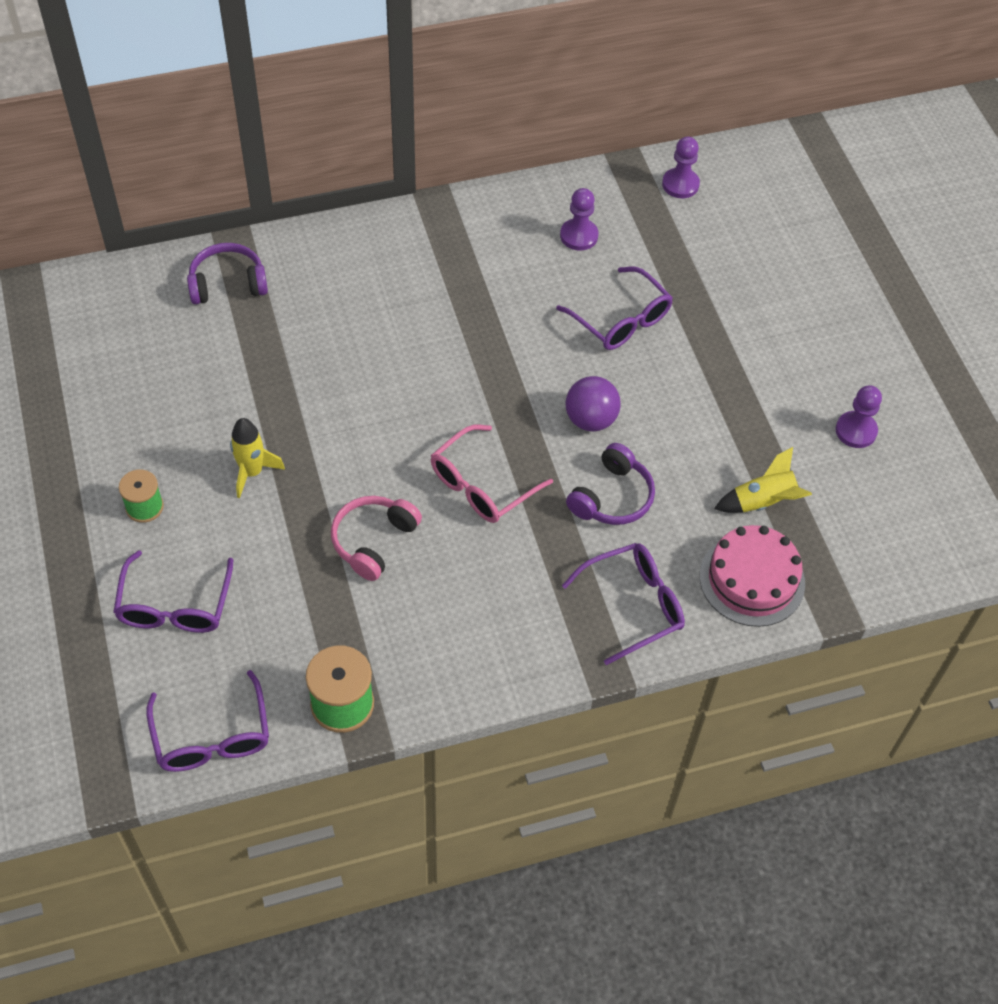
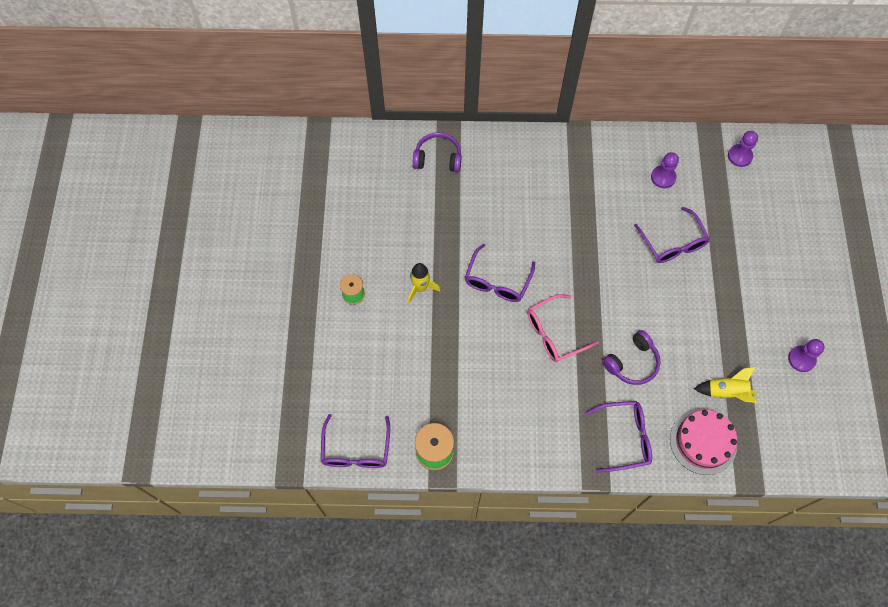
camera: 20 degrees right, 10 degrees up
purple glasses [113,550,234,633] -> purple glasses moved to [465,244,535,302]
pink headphones [331,496,422,581] -> none
purple ball [566,376,621,431] -> none

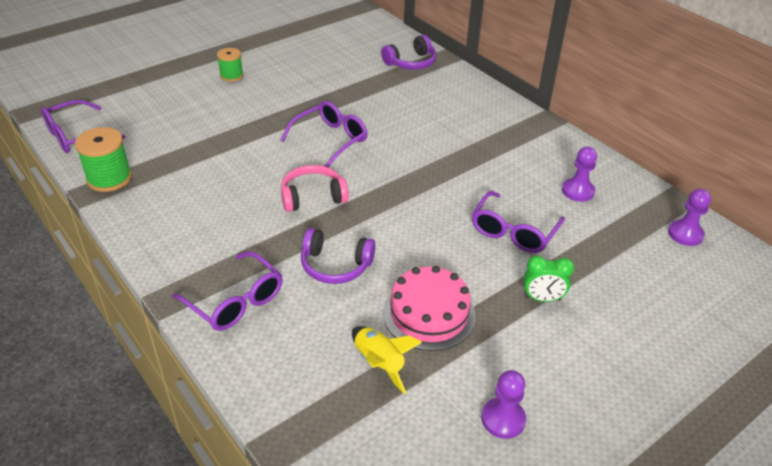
camera: 50 degrees right, 25 degrees down
yellow rocket [408,263,441,303] -> none
purple headphones [413,132,462,172] -> purple headphones turned 90 degrees clockwise [381,35,436,70]
purple glasses [465,244,535,302] -> purple glasses turned 150 degrees clockwise [280,101,368,167]
pink glasses [527,294,599,362] -> pink headphones [281,165,349,212]
pink cake [670,409,737,475] -> pink cake moved to [383,266,476,351]
none -> green clock [524,256,574,302]

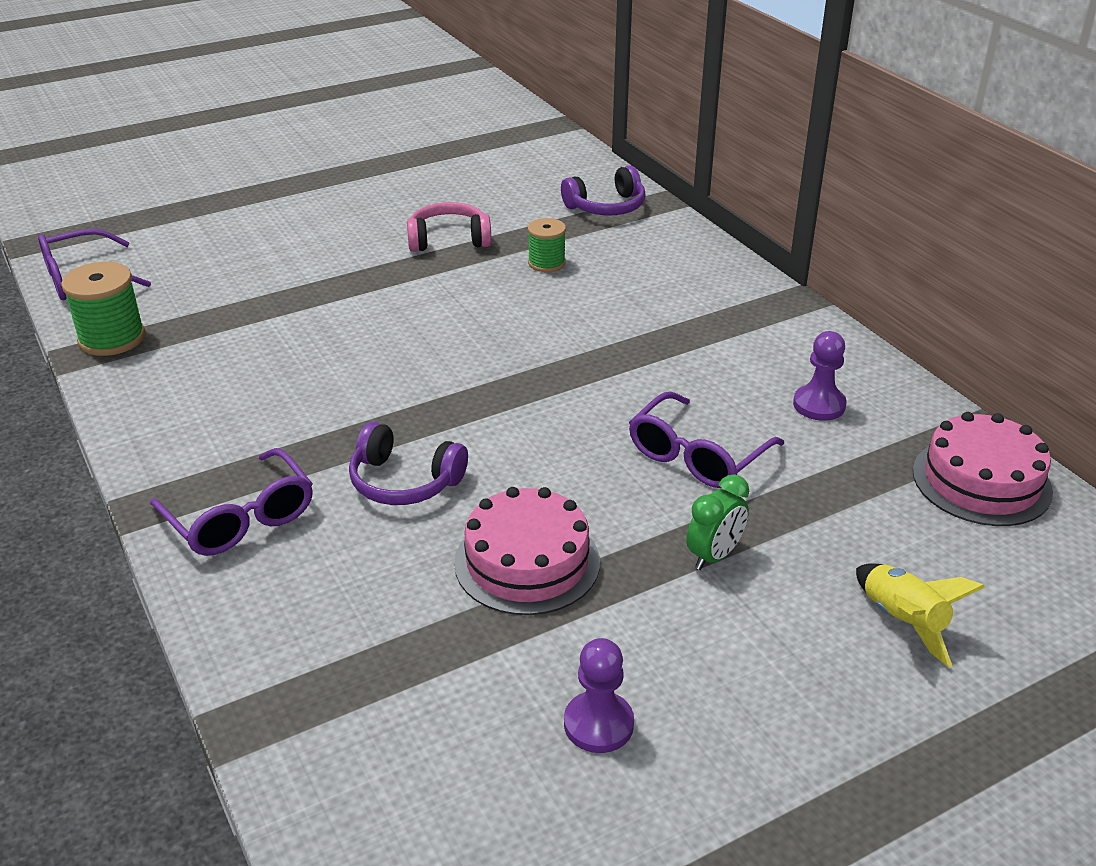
camera: 10 degrees right, 5 degrees down
green spool [217,48,243,82] -> green spool moved to [528,218,566,272]
purple glasses [280,101,368,167] -> none
pink headphones [281,165,349,212] -> pink headphones moved to [407,202,491,252]
yellow rocket [352,326,422,394] -> yellow rocket moved to [856,563,985,667]
green clock [524,256,574,302] -> green clock turned 60 degrees counterclockwise [686,474,749,570]
purple pawn [668,188,711,246] -> pink cake [913,412,1053,526]

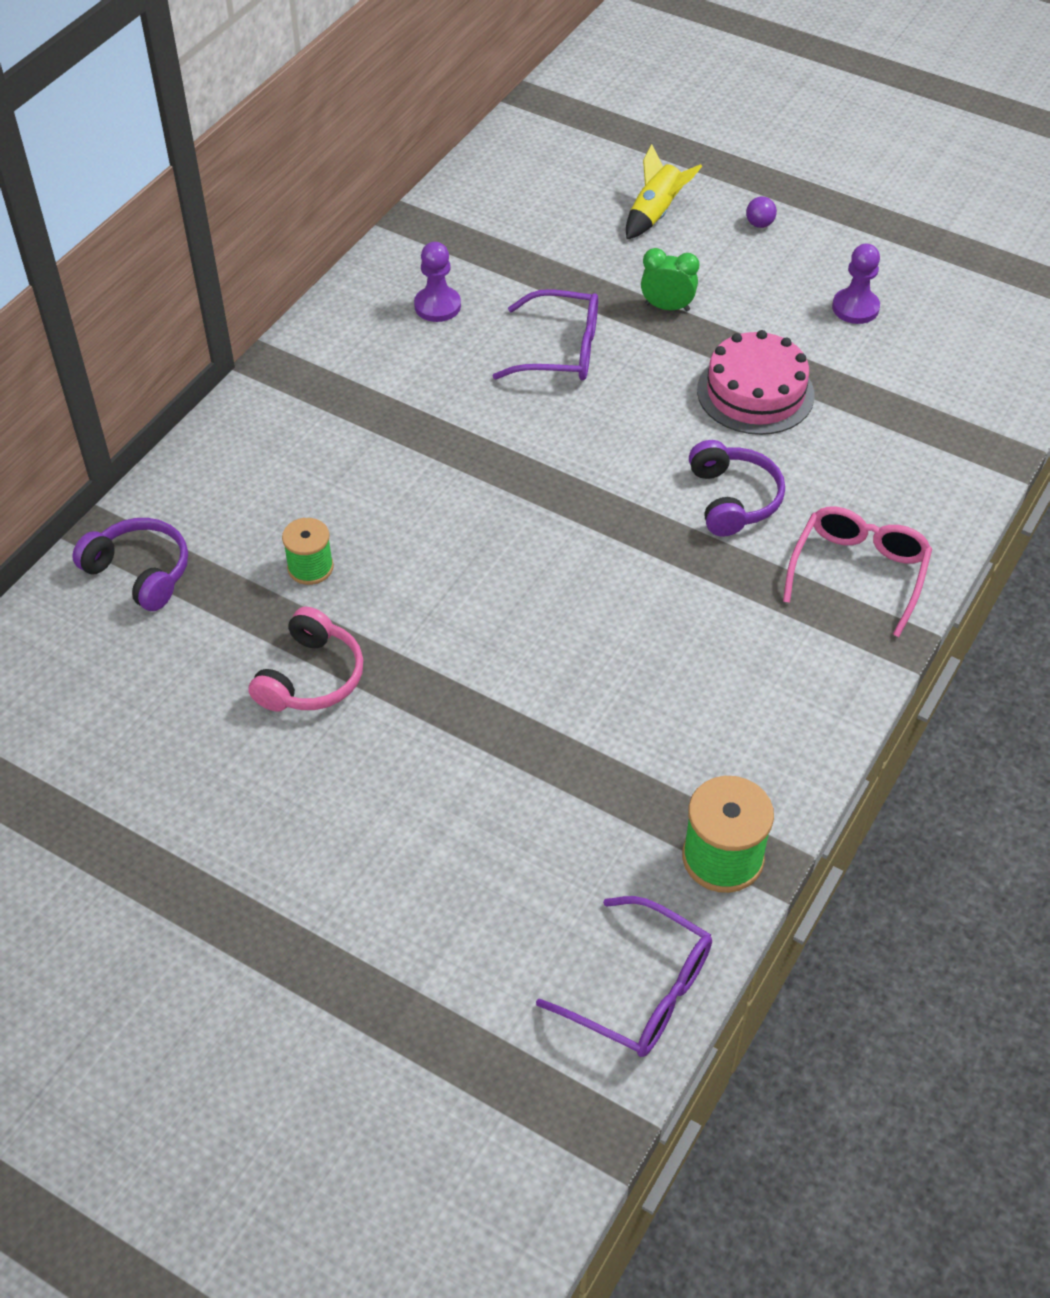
camera: 120 degrees left, 15 degrees up
purple glasses [150,448,313,556] -> pink glasses [783,507,932,637]
pink headphones [407,202,491,252] -> pink headphones turned 120 degrees counterclockwise [248,607,363,712]
pink cake [913,412,1053,526] -> none
none -> purple ball [746,196,777,228]

